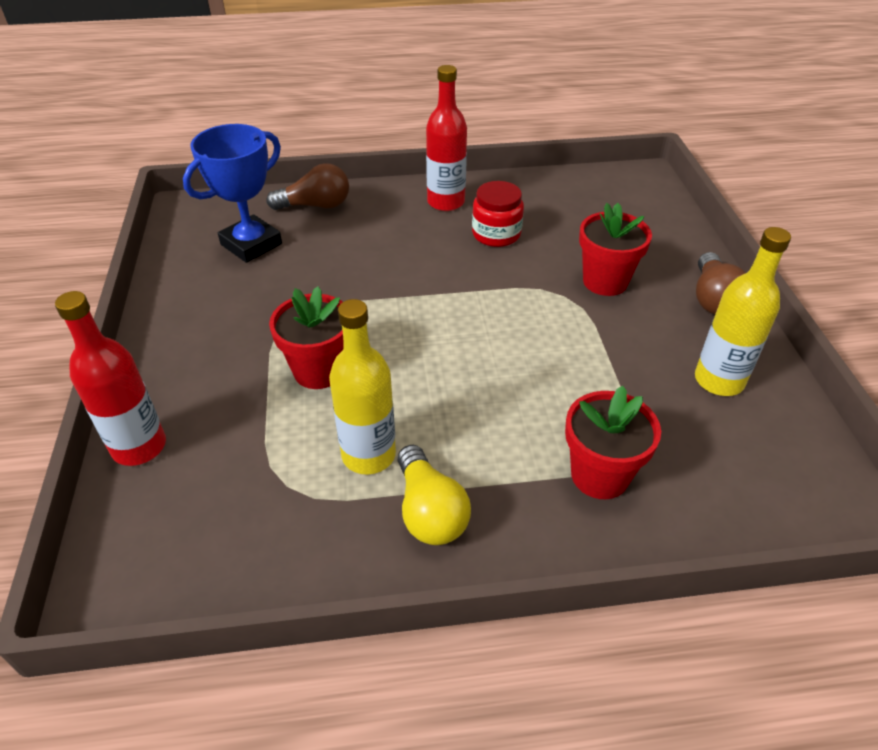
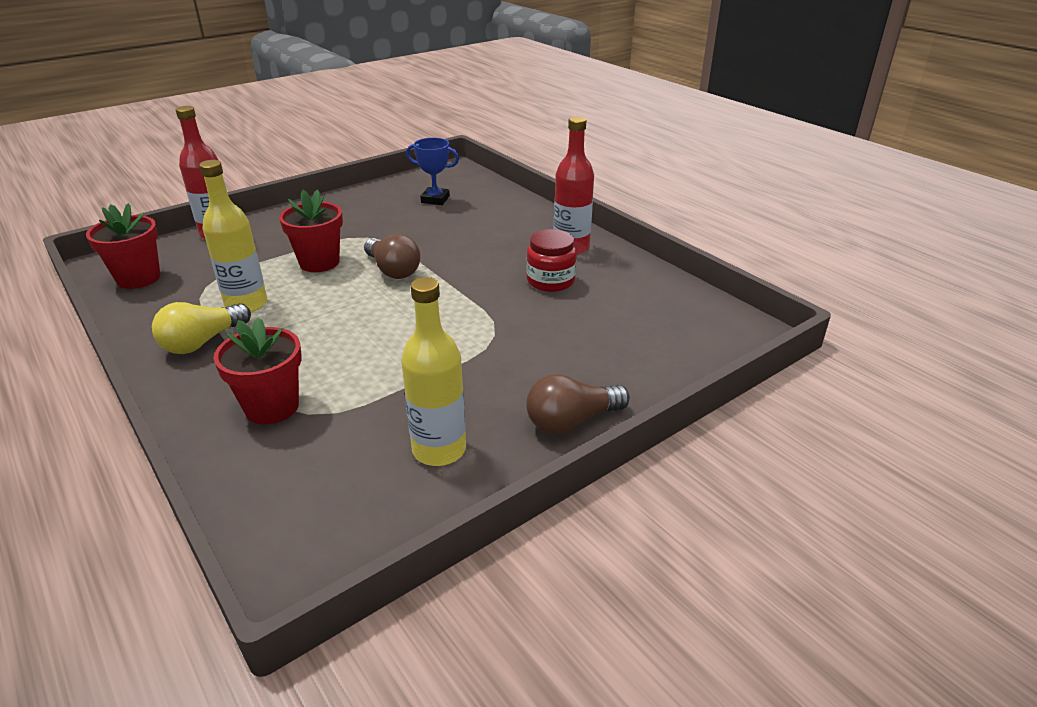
camera: 60 degrees right, 10 degrees down
blue trophy [183,124,282,263] -> blue trophy [406,138,459,205], size x0.65
brown light bulb [266,163,349,210] -> brown light bulb moved to [364,234,421,279]
red flower pot [579,203,652,296] -> red flower pot moved to [86,203,160,289]

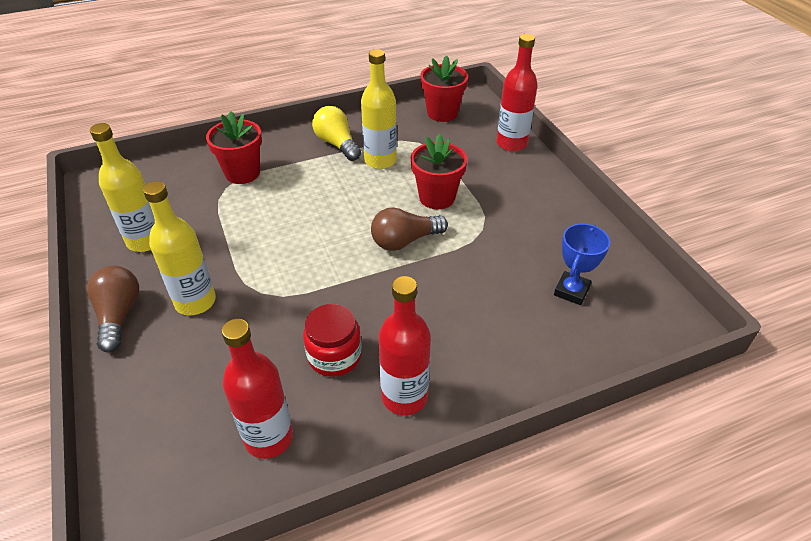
camera: 105 degrees right, 10 degrees up
none -> yellow bottle [143,181,216,315]
none -> red bottle [222,319,293,459]

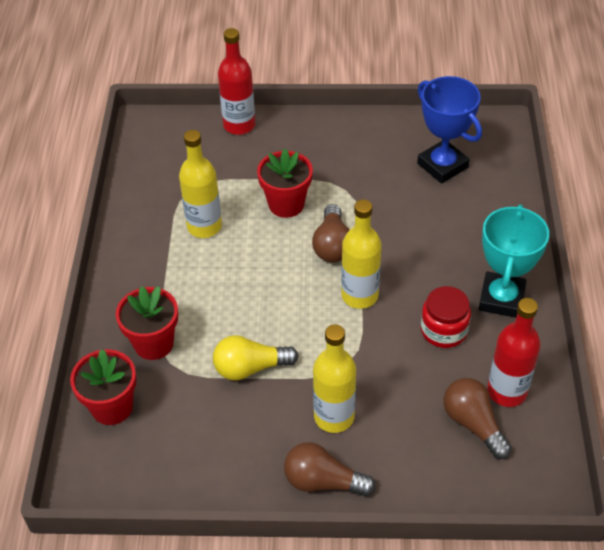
camera: 65 degrees left, 5 degrees up
yellow bottle [90,123,155,252] -> yellow bottle moved to [341,199,382,309]
yellow light bulb [312,106,361,161] -> yellow light bulb moved to [213,335,299,380]
red bottle [378,276,431,415] -> turquoise trophy [479,205,549,318]
red flower pot [420,55,468,122] -> red flower pot moved to [70,349,136,425]
blue trophy [554,224,610,305] -> blue trophy [417,76,482,184], size x1.54
none -> brown light bulb [444,378,512,459]

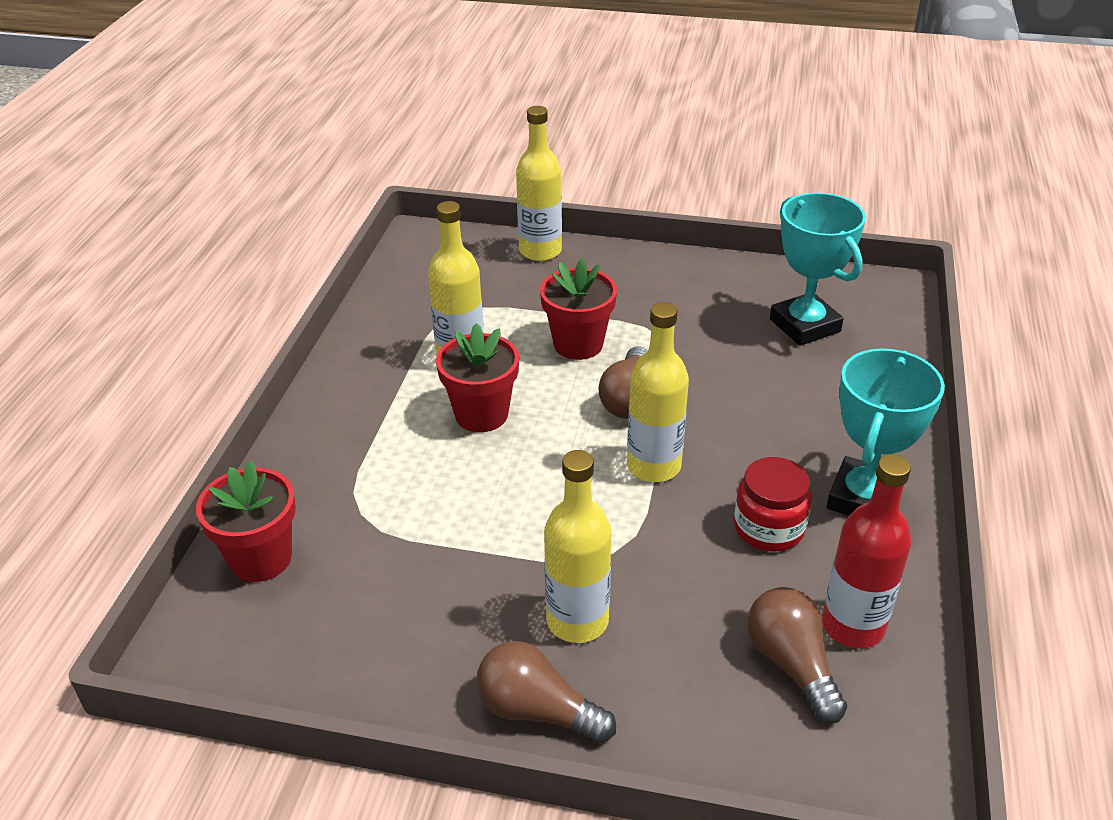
camera: 10 degrees right, 10 degrees down
red flower pot [116,286,178,360] -> red flower pot moved to [436,323,519,432]
yellow light bulb [213,335,299,380] -> none
red bottle [218,28,255,135] -> yellow bottle [516,106,562,261]
blue trophy [417,76,482,184] -> turquoise trophy [770,193,866,346]

